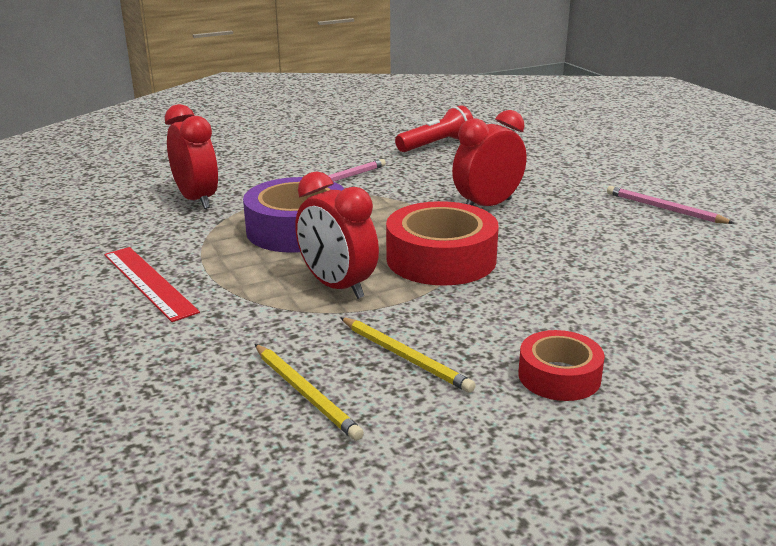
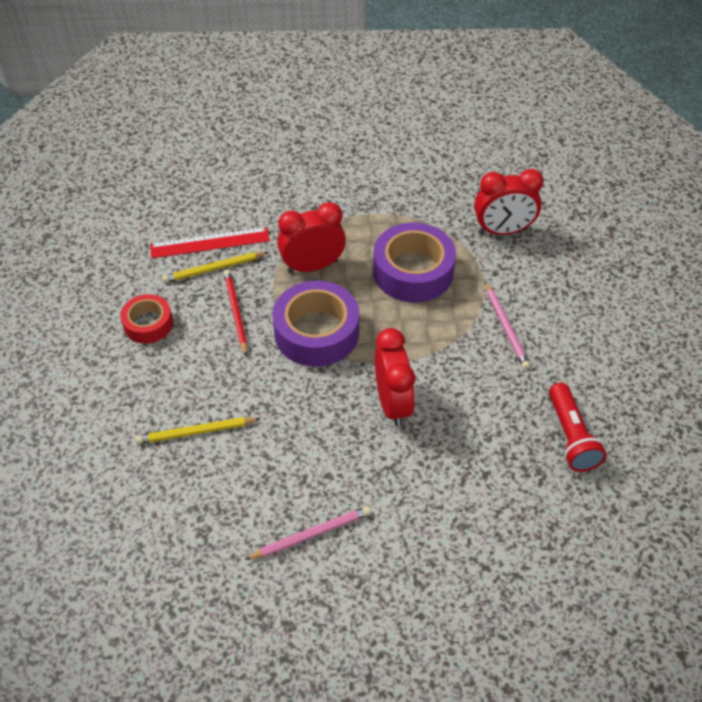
camera: 115 degrees right, 25 degrees up
red ruler [104,247,200,322] -> red ruler moved to [150,227,270,258]
yellow pencil [255,344,364,441] -> yellow pencil moved to [135,417,261,444]
red tape [386,201,499,286] -> purple tape [273,281,359,367]
none -> red pencil [224,270,247,357]

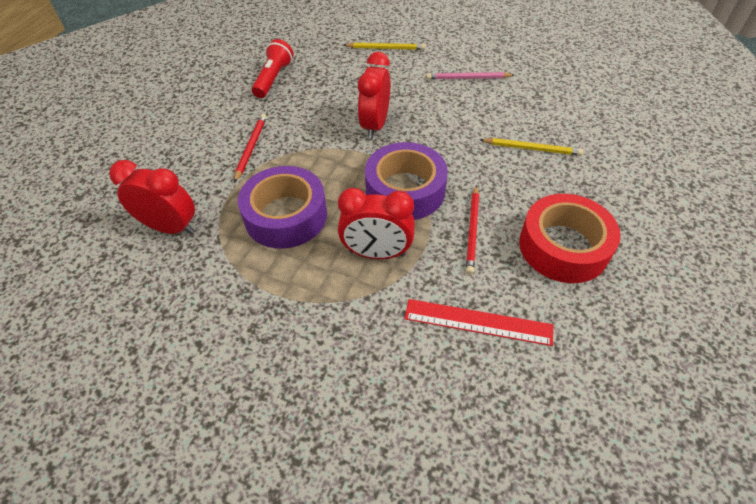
camera: 155 degrees left, 0 degrees up
red tape [120,294,173,344] -> red tape [519,194,621,283], size x1.72
yellow pencil [162,252,268,283] -> yellow pencil moved to [344,42,425,50]
pink pencil [485,282,530,369] -> red pencil [234,114,267,183]

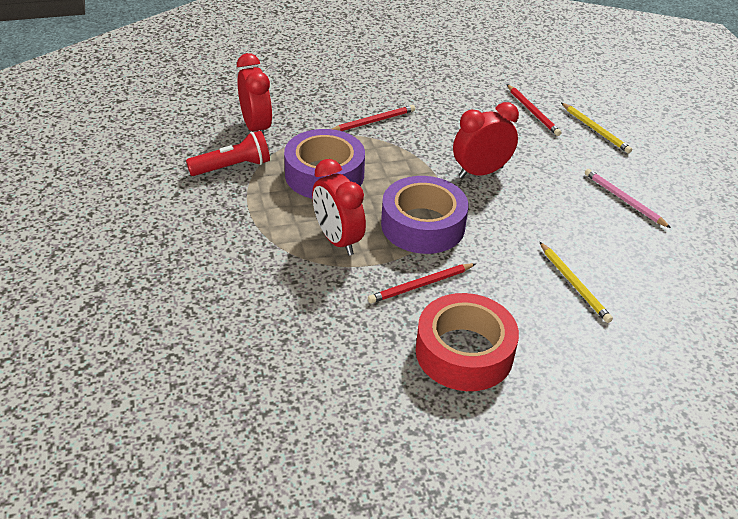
camera: 50 degrees right, 10 degrees down
red flashlight [252,39,294,98] -> red flashlight moved to [186,131,270,176]
red ruler [404,299,553,346] -> none
none -> red pencil [507,84,561,136]

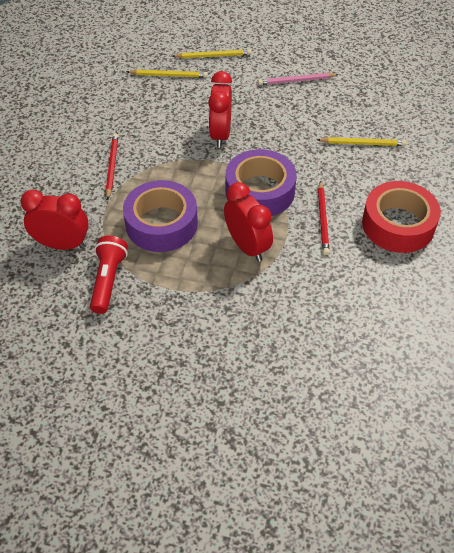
camera: 60 degrees left, 10 degrees up
red clock [312,159,366,256] -> red clock turned 120 degrees counterclockwise [224,182,273,262]
red pencil [507,84,561,136] -> yellow pencil [127,70,208,78]

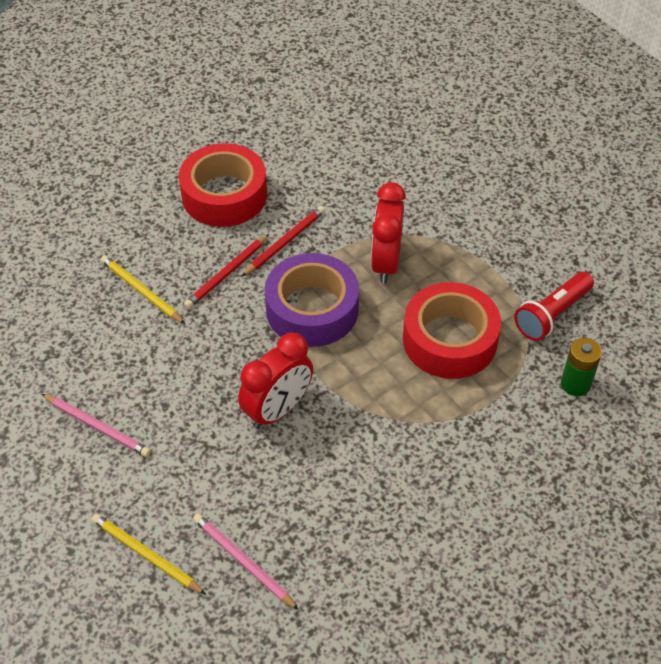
camera: 140 degrees left, 0 degrees up
red clock [21,190,89,250] -> green battery [561,338,602,396]
red pencil [106,133,118,200] -> red pencil moved to [184,234,269,309]
purple tape [123,180,198,252] -> red tape [403,282,501,379]
yellow pencil [127,70,208,78] -> pink pencil [193,513,299,610]

